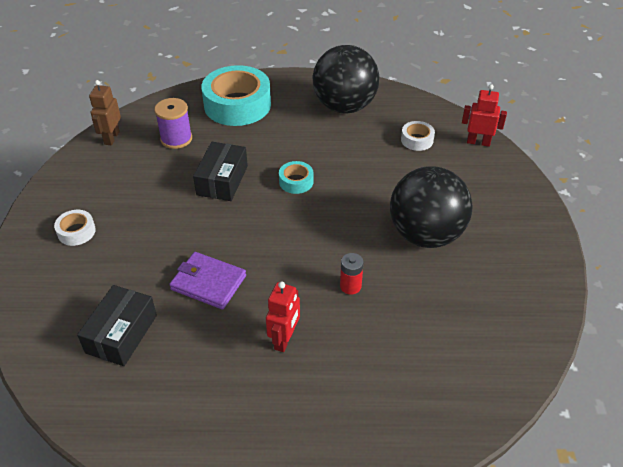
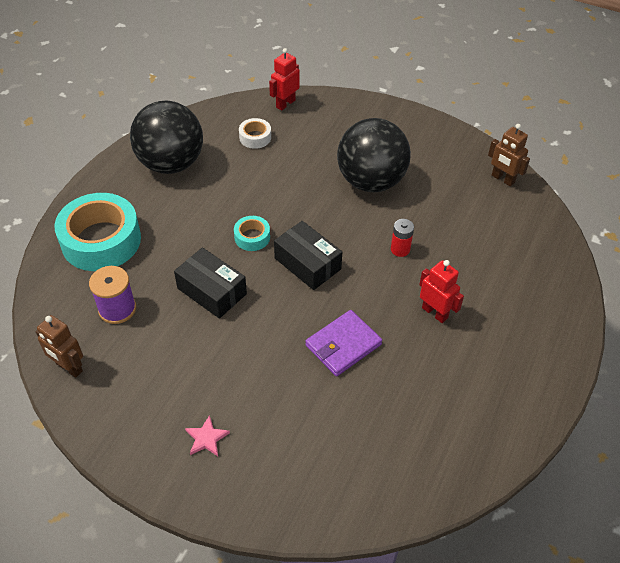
camera: 65 degrees left, 5 degrees up
white tape [54,210,96,246] -> pink star [185,415,230,456]
black box [77,285,157,366] -> black box moved to [274,221,342,290]
none -> brown robot [488,124,530,187]

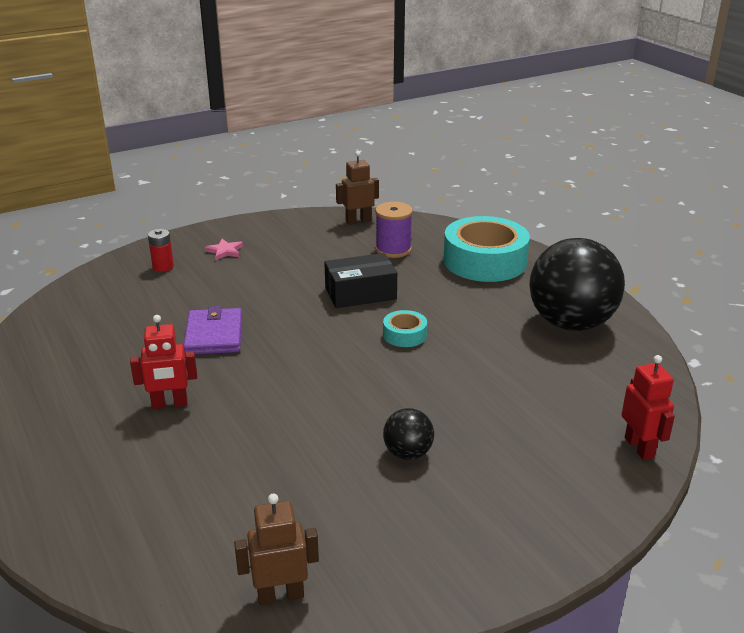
camera: 125 degrees right, 20 degrees down
white tape [239,118,271,149] -> none
black box [274,221,342,290] -> none
black ball [337,118,411,192] -> black ball [383,408,434,460], size x0.45
red battery [391,219,414,257] -> red battery moved to [148,229,174,272]

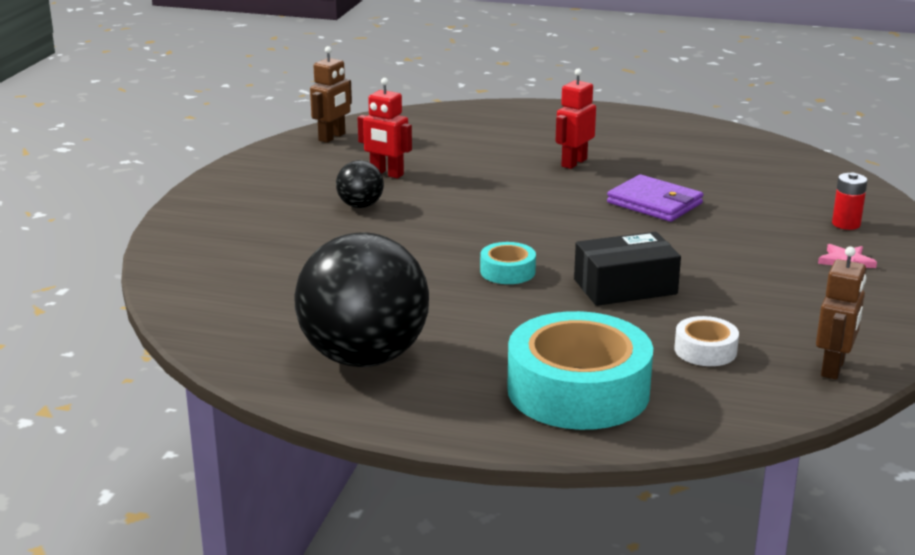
camera: 135 degrees right, 5 degrees down
black box [324,253,397,308] -> black box turned 45 degrees clockwise [574,232,681,306]
purple spool [375,202,413,258] -> white tape [675,316,739,366]
red robot [621,355,675,460] -> red robot moved to [358,78,412,179]

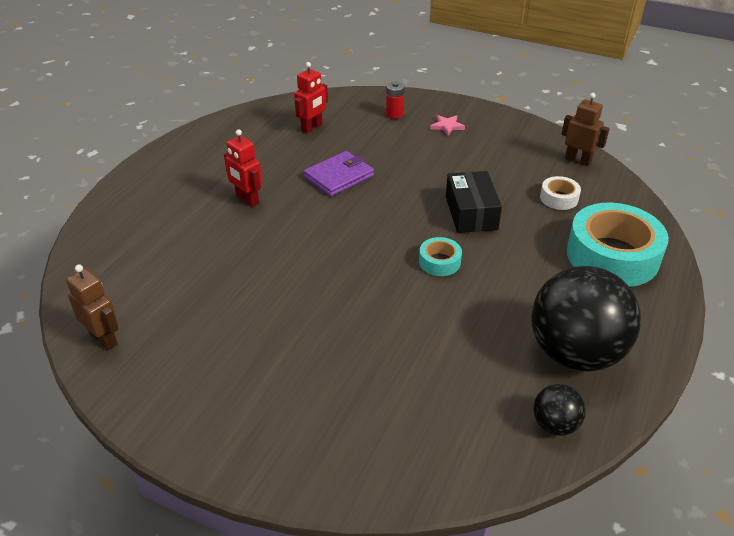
camera: 80 degrees left, 15 degrees up
black ball [336,160,384,208] -> black ball moved to [533,384,586,436]
red robot [358,78,412,179] -> red robot moved to [294,62,328,133]

